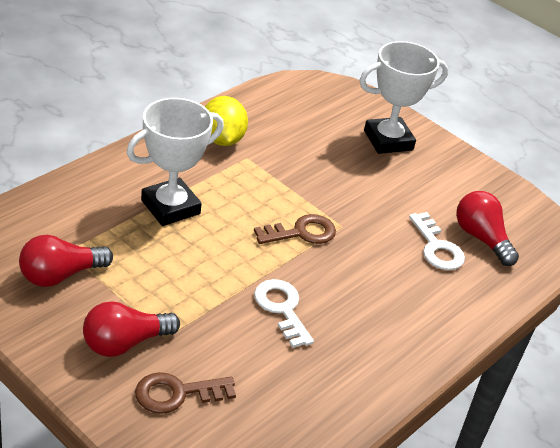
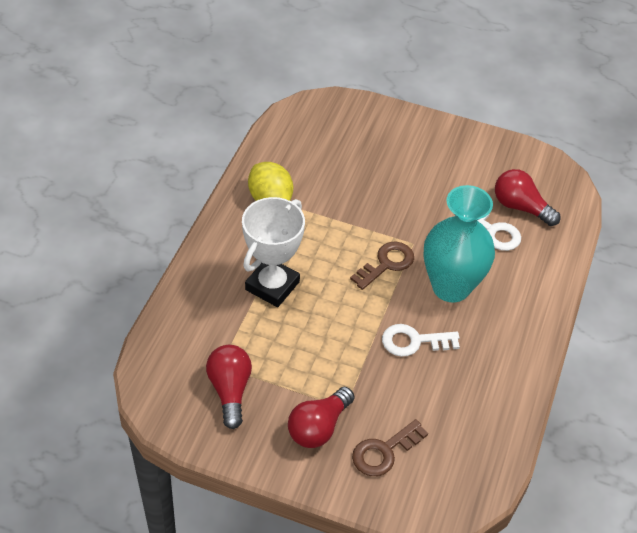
camera: 20 degrees left, 10 degrees up
red light bulb [19,235,113,287] -> red light bulb turned 135 degrees clockwise [206,345,252,429]
white key [254,279,314,348] -> white key turned 45 degrees counterclockwise [382,324,460,357]
white trophy [359,41,449,154] -> none
none -> turquoise vase [424,185,495,303]

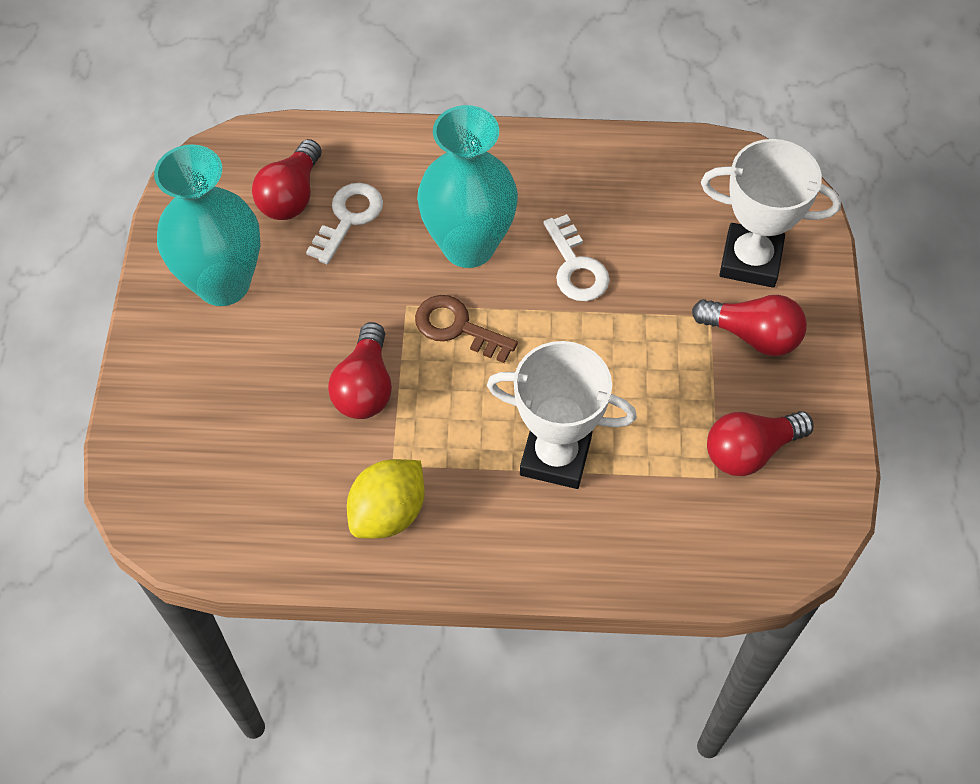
camera: 105 degrees left, 10 degrees up
brown key [352,419,428,476] -> white trophy [701,139,841,288]
none -> turquoise vase [154,144,260,306]
none -> red light bulb [328,322,392,419]

